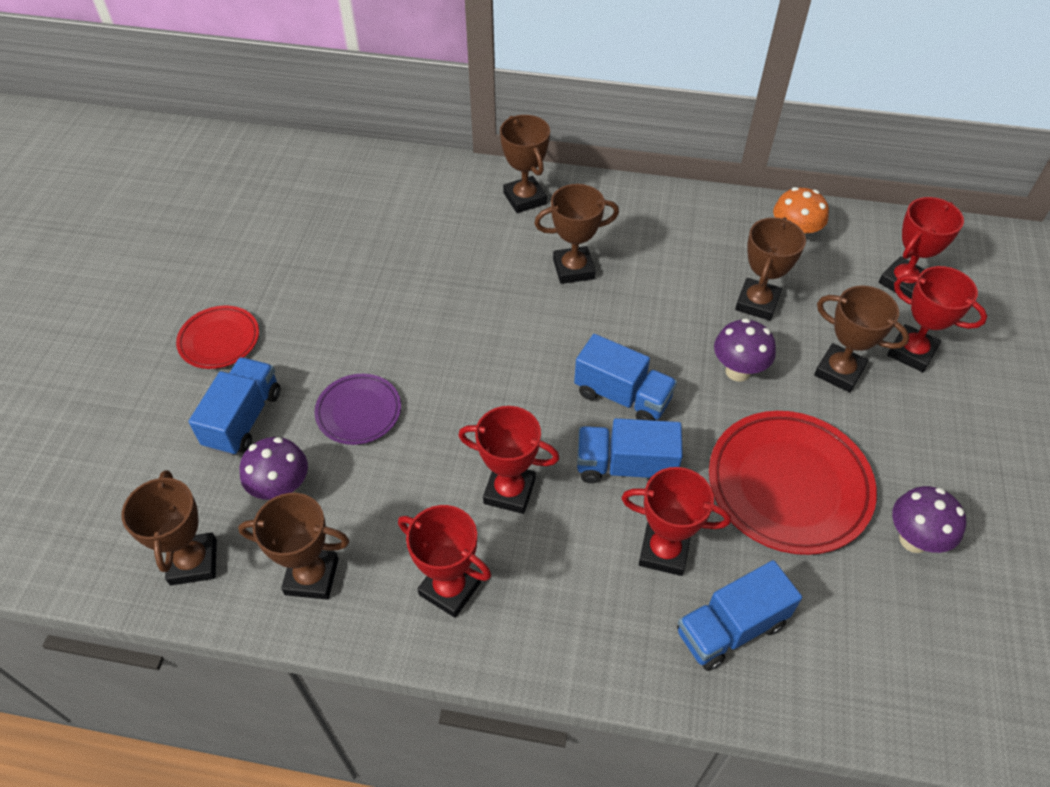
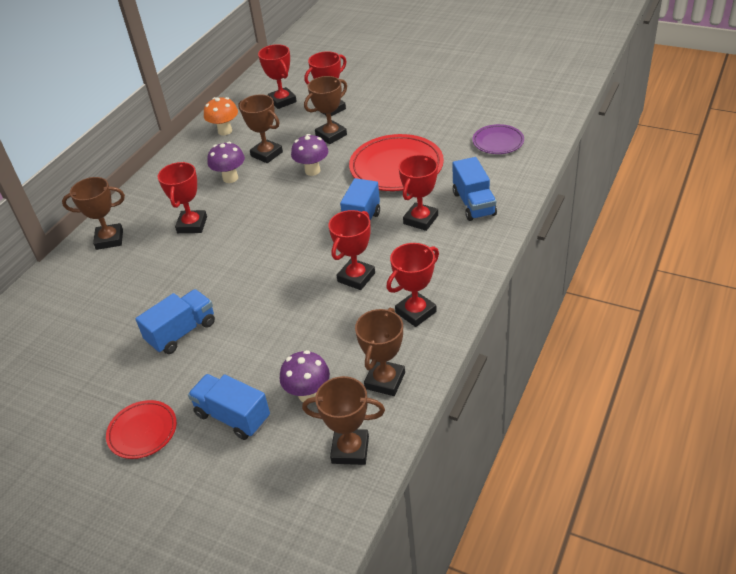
camera: 70 degrees left, 10 degrees down
purple plate [314,374,401,445] -> purple plate moved to [472,124,524,154]
brown trophy [534,184,619,284] -> red trophy [158,162,207,233]
blue truck [574,334,677,421] -> blue truck moved to [135,289,215,354]
purple mushroom [892,486,966,553] -> purple mushroom moved to [207,142,245,183]

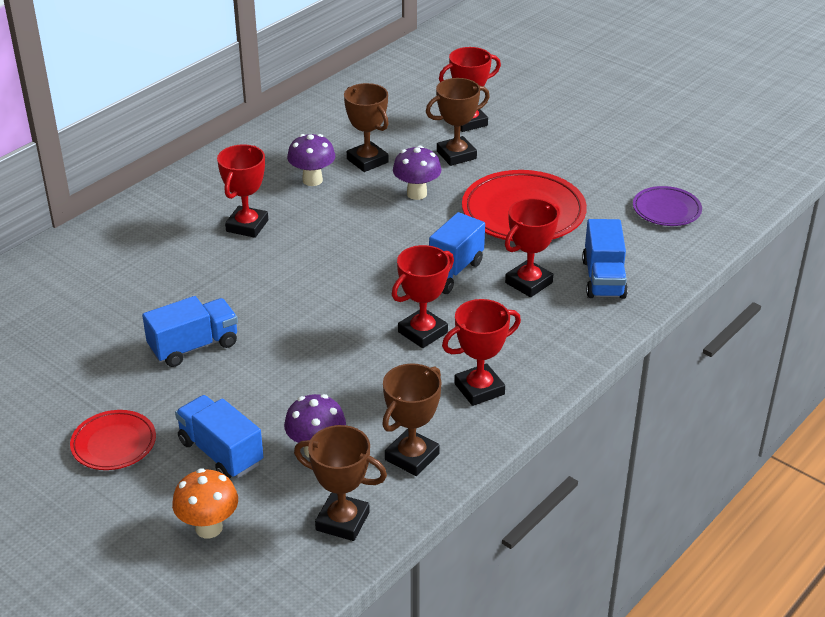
camera: 10 degrees right, 5 degrees down
brown trophy [62,177,125,250] -> none
orange mushroom [204,97,238,135] -> orange mushroom moved to [172,468,238,538]
red trophy [258,44,297,109] -> none

